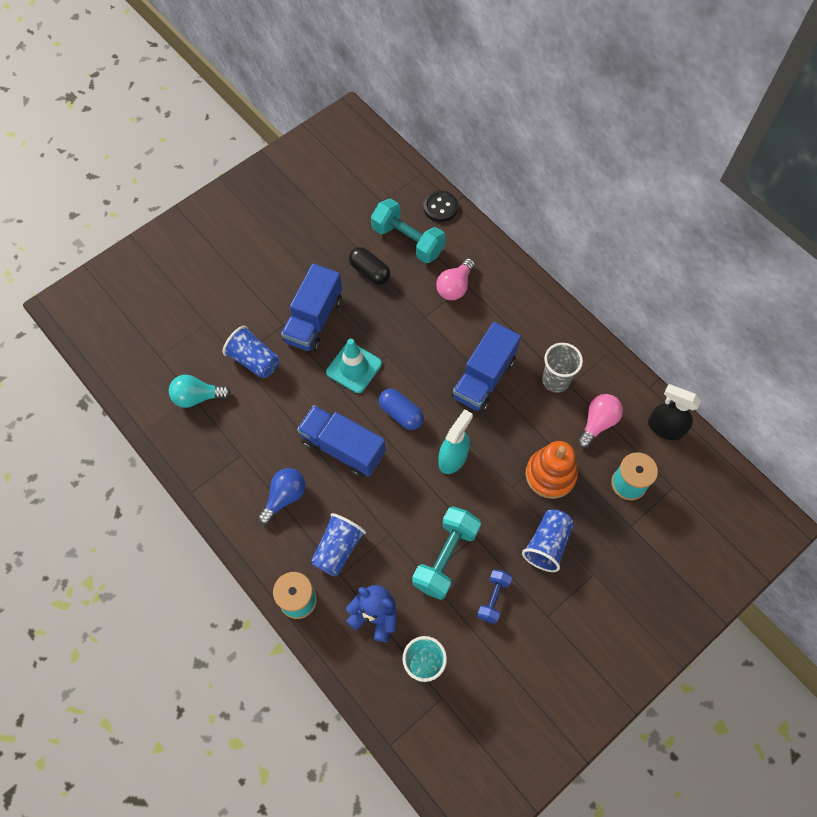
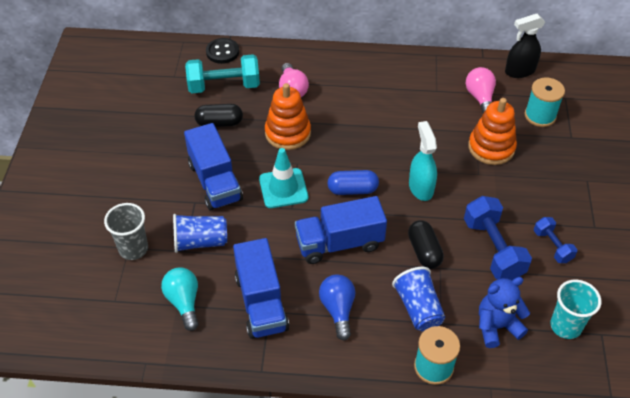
camera: 45 degrees left, 15 degrees down
turquoise light bulb [169,375,231,408] -> turquoise light bulb turned 120 degrees clockwise [161,267,199,331]
turquoise dumbbell [412,506,481,600] -> blue dumbbell [464,196,532,280]
blue truck [452,322,521,412] -> blue truck moved to [233,238,289,339]
blue cup [522,509,574,572] -> none
grey cup [542,343,583,393] -> grey cup moved to [104,203,148,260]
none -> orange stacking toy [265,83,311,150]
none -> black capsule [408,220,444,269]

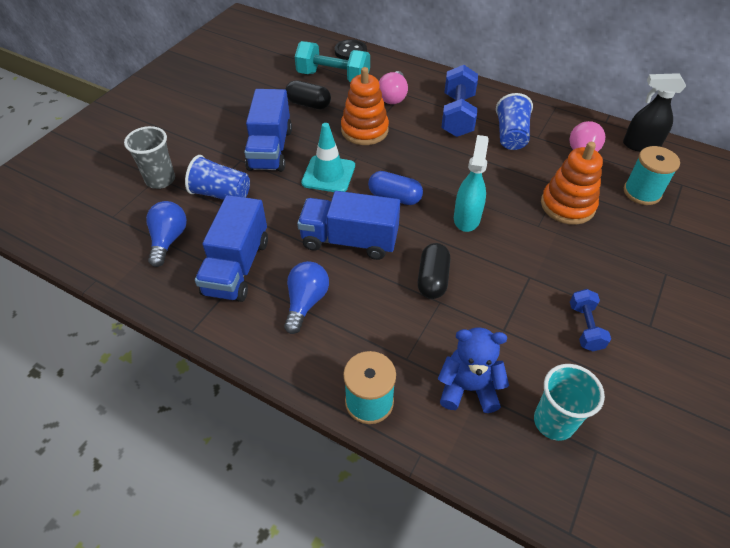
camera: 25 degrees right, 0 degrees up
turquoise light bulb [161,267,199,331] -> blue light bulb [146,201,187,267]
blue cup [392,267,445,331] -> blue cup moved to [496,93,533,150]
blue dumbbell [464,196,532,280] -> blue dumbbell moved to [442,65,478,137]

